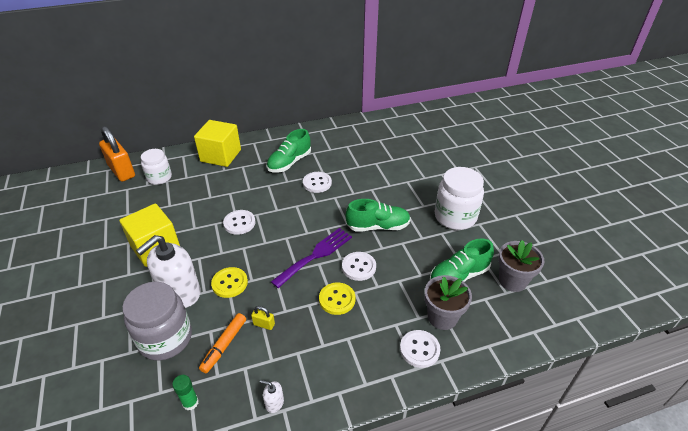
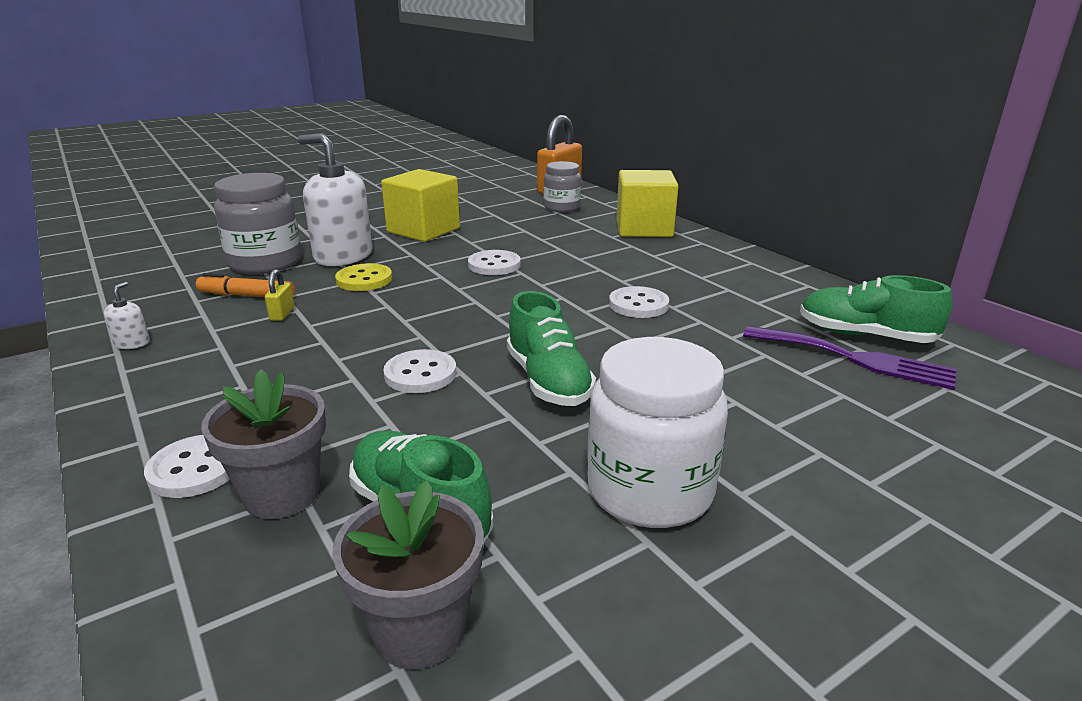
camera: 75 degrees right, 15 degrees down
white jar [141,149,172,185] -> grey jar [544,161,581,212]
green glue stick [172,375,199,410] -> none
green shoe [267,129,311,172] -> green shoe moved to [800,275,952,343]
purple fork [271,228,352,288] -> purple fork moved to [743,326,957,390]
yellow button [319,283,356,315] -> none

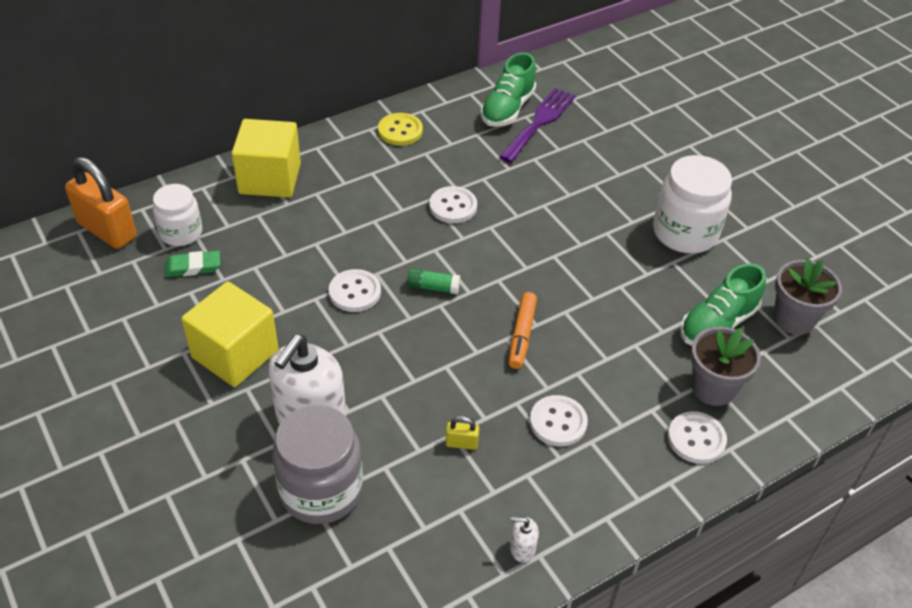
camera: 90 degrees left, 20 degrees up
orange marker [196,273,295,297] -> orange marker moved to [509,292,537,369]
yellow button [335,263,392,291] -> yellow button moved to [378,113,423,146]
white button [383,349,456,393] -> white button moved to [530,395,588,447]
green shoe [507,291,596,406] -> none
grey jar [544,161,581,212] -> white jar [153,184,202,246]
none -> green eraser [165,251,220,277]
none -> green glue stick [407,268,460,294]

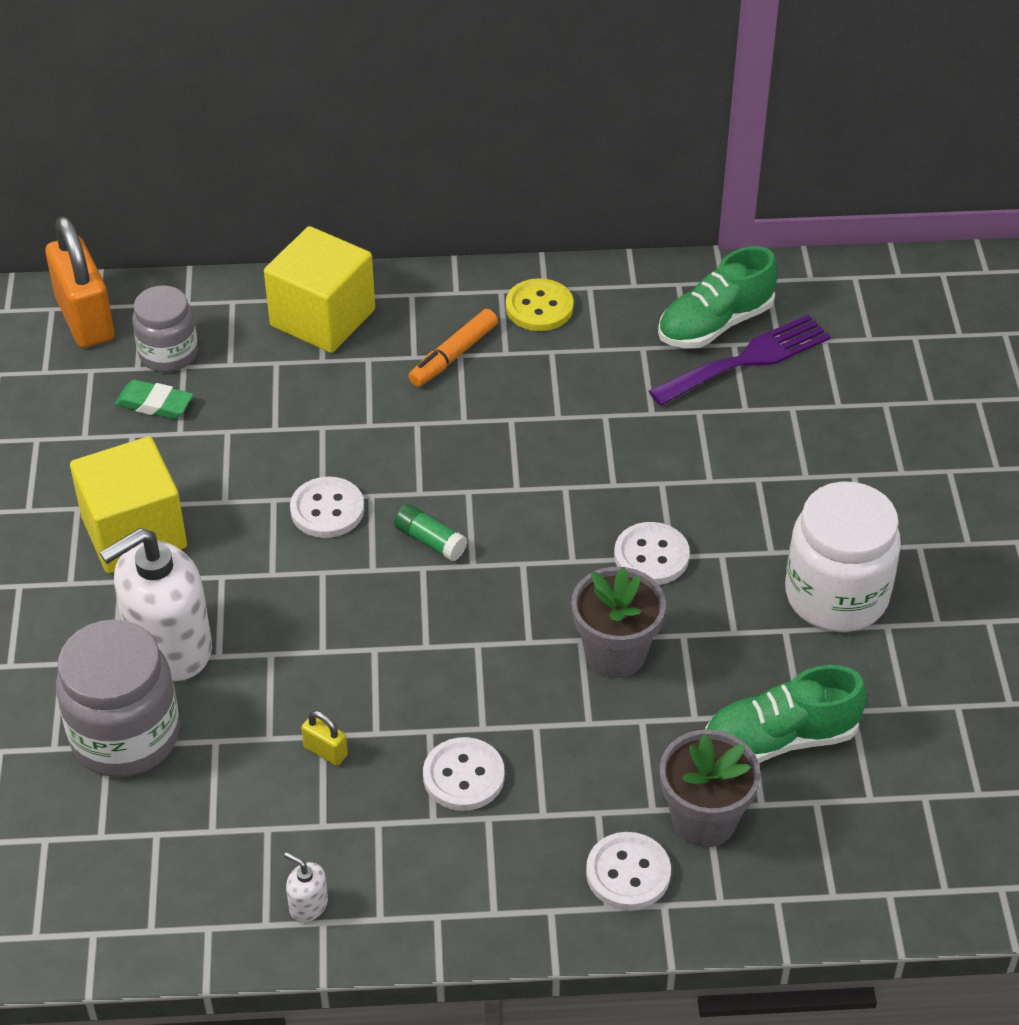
camera: 30 degrees right, 0 degrees up
white jar [153,184,202,246] -> grey jar [132,285,198,372]
white button [429,186,477,223] -> white button moved to [614,522,690,585]
orange marker [509,292,537,369] -> orange marker moved to [409,309,498,387]
grey flower pot [773,258,842,335] -> grey flower pot moved to [571,567,666,678]

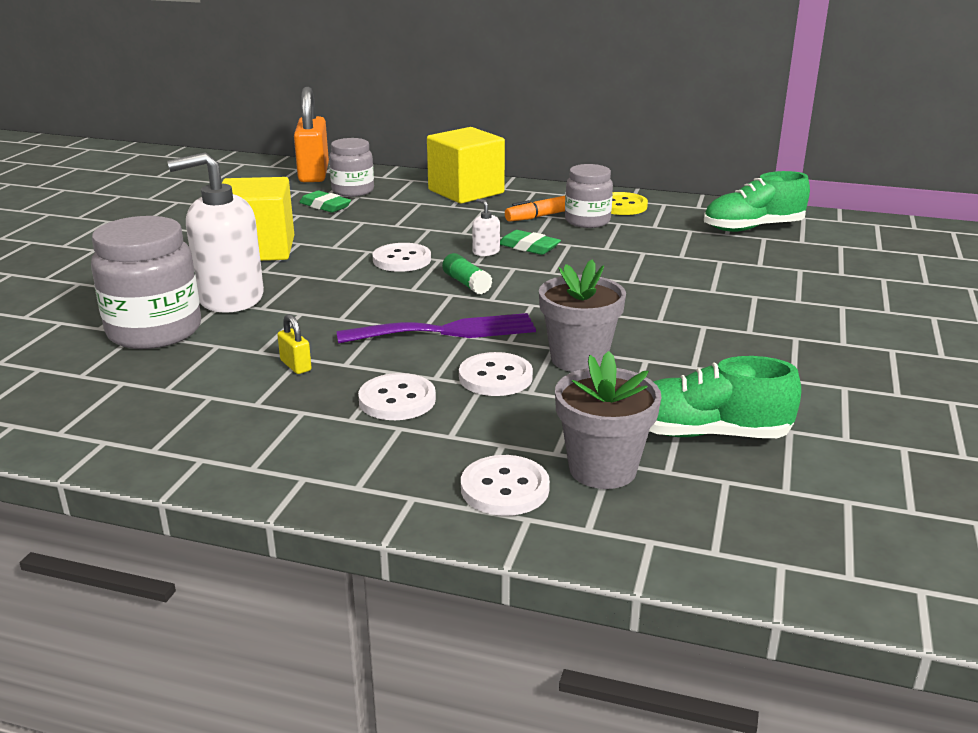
camera: 20 degrees right, 20 degrees down
white soap dispenser [284,852,328,922] -> white soap dispenser moved to [472,199,500,256]
white button [614,522,690,585] -> white button moved to [459,352,533,396]
purple fork [649,315,831,406] -> purple fork moved to [336,313,536,344]
white jar [785,482,901,632] -> none
none -> green eraser [500,230,561,255]
none -> grey jar [565,164,613,228]

